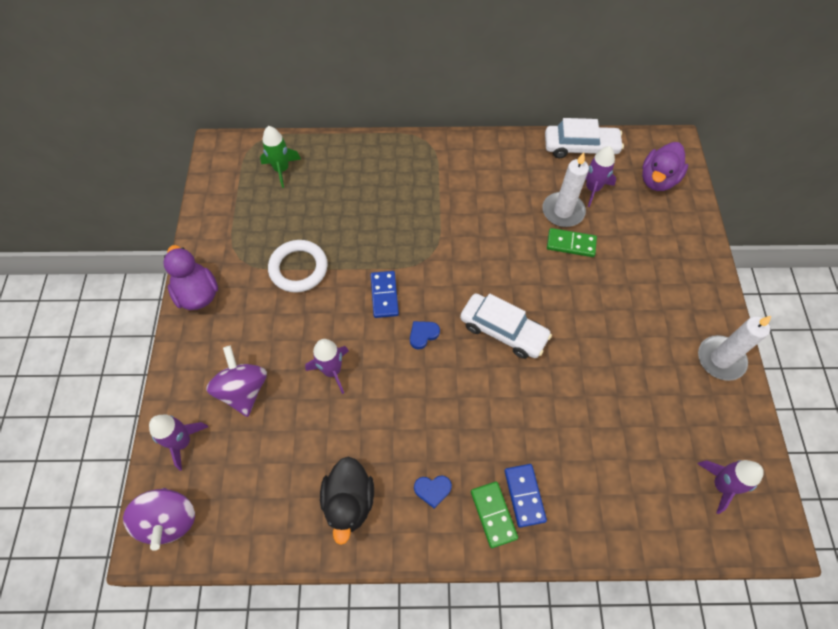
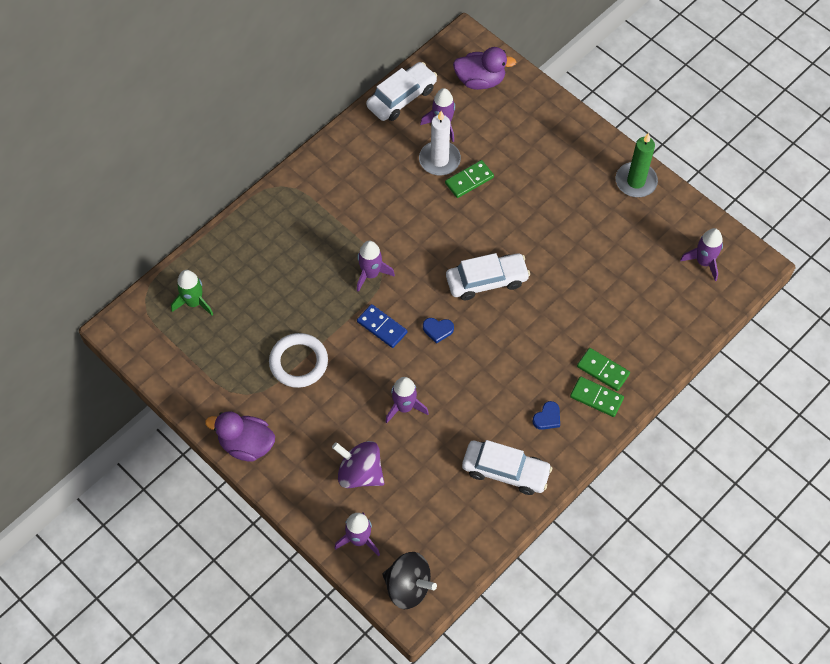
camera: 45 degrees left, 0 degrees up
purple spinning top [123,488,195,551] -> black spinning top [382,552,437,609]
black duck [320,457,374,545] -> white car [462,440,553,495]
blue heart [410,321,440,349] -> blue heart turned 90 degrees counterclockwise [423,318,454,344]
blue domino [504,464,547,528] -> green domino [577,348,630,391]
purple duck [642,142,688,191] -> purple duck turned 75 degrees counterclockwise [453,47,516,90]
white candle [698,316,771,381] -> green candle [616,133,658,197]
none -> purple rocket [357,241,395,292]

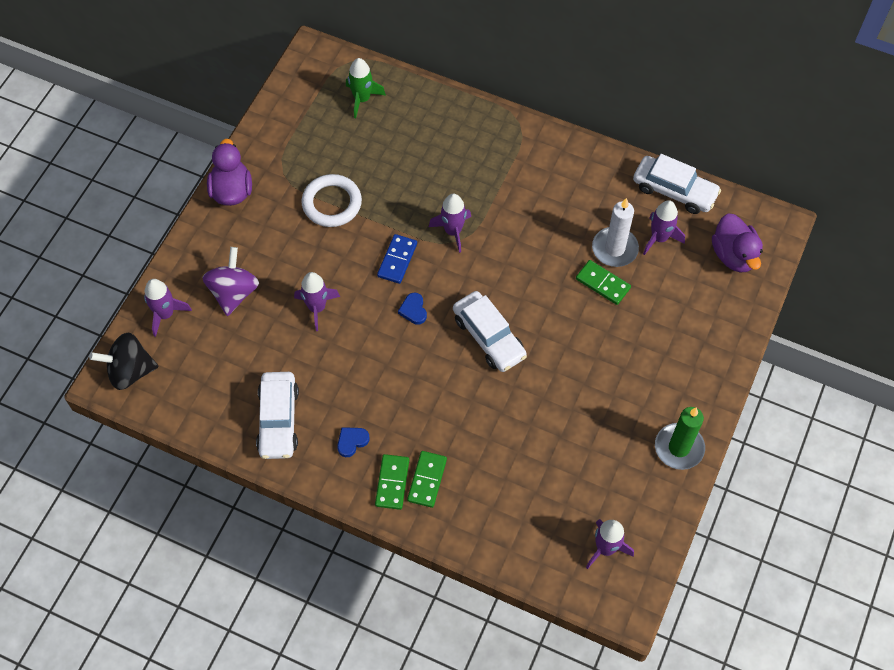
camera: 70 degrees right, 0 degrees up
black spinning top [382,552,437,609] -> black spinning top turned 75 degrees clockwise [89,333,159,390]
blue heart [532,401,560,430] -> blue heart turned 120 degrees clockwise [337,427,370,457]

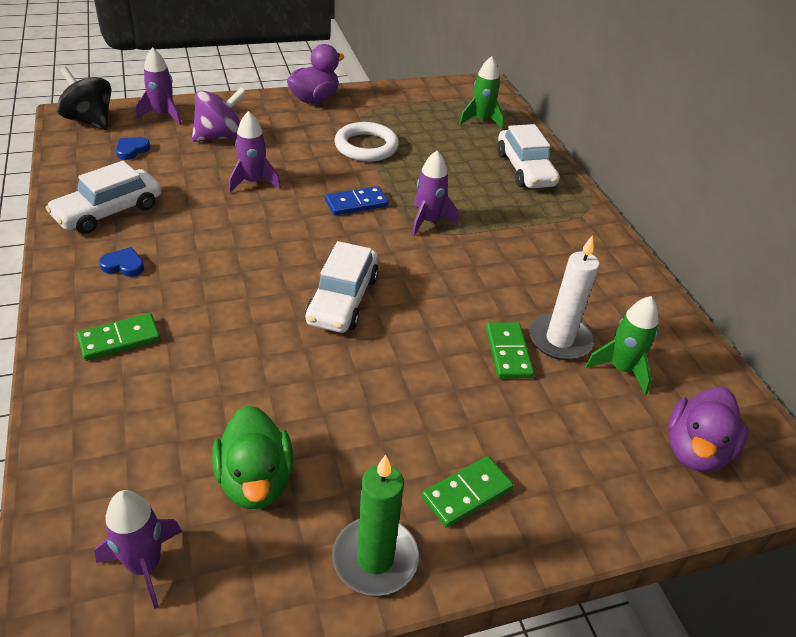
camera: 45 degrees right, 20 degrees down
green domino [375,454,409,510] -> green domino moved to [422,456,513,528]
blue heart [398,293,427,325] -> blue heart moved to [116,137,150,160]
white car [633,154,721,214] -> white car moved to [497,124,559,188]
purple rocket [643,200,685,255] -> green rocket [585,296,659,395]
none -> green duck [212,405,294,509]

